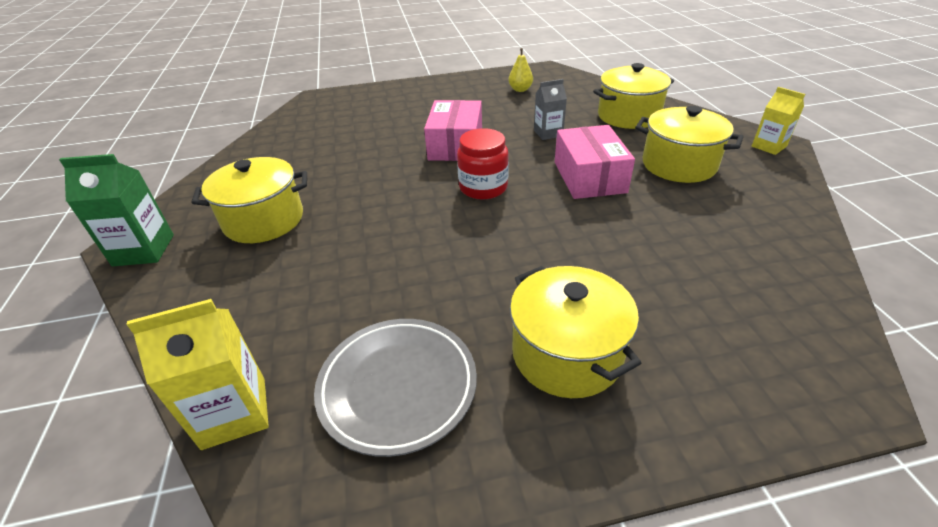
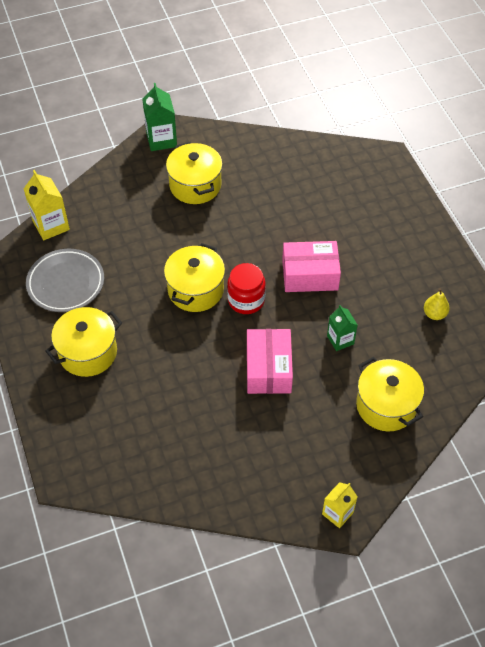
camera: 80 degrees right, 15 degrees up
grey carton [534,79,567,140] -> green carton [327,305,358,351]
pink box [555,125,635,199] -> pink box turned 75 degrees counterclockwise [247,329,293,394]
yellow pot [635,106,743,183] -> yellow pot moved to [164,243,225,312]

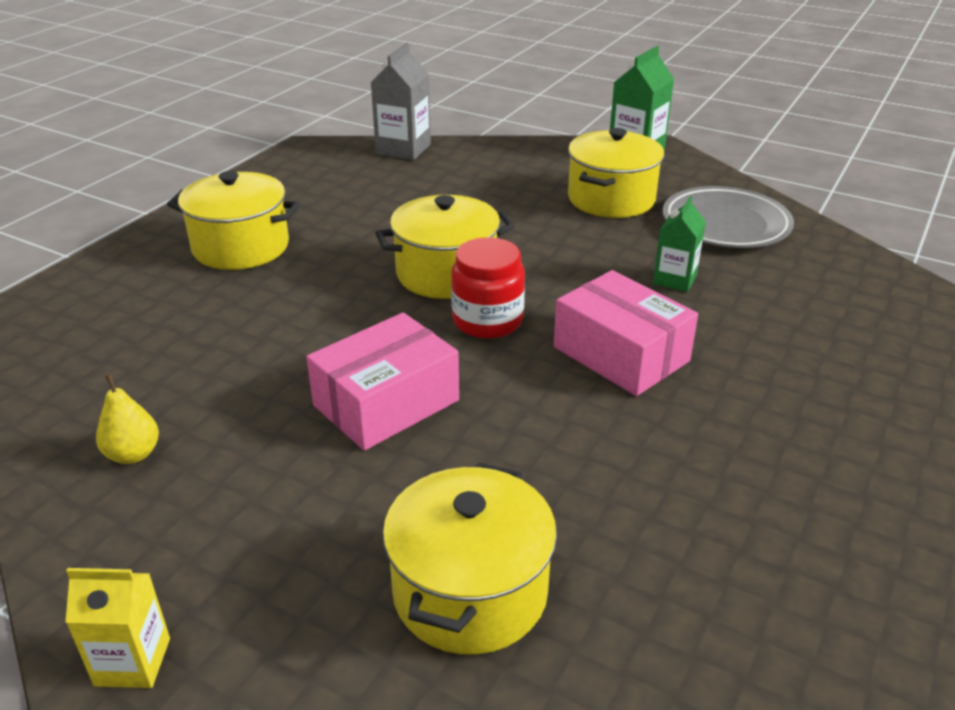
camera: 50 degrees right, 20 degrees down
yellow carton [24,170,70,240] -> grey carton [371,43,431,160]
grey plate [26,249,104,312] -> grey plate moved to [663,186,794,248]
green carton [327,305,358,351] -> green carton moved to [653,196,706,292]
yellow pear [424,288,450,320] -> yellow pear moved to [96,374,159,464]

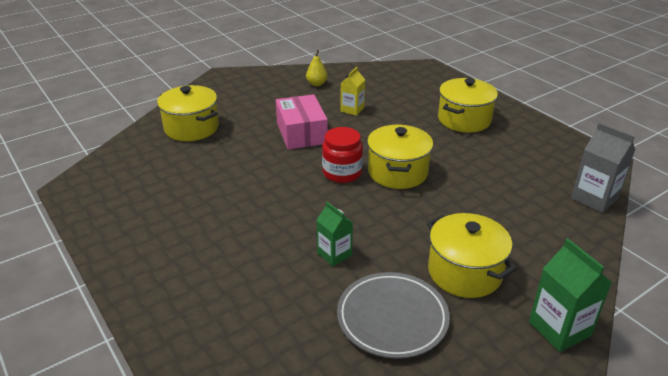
camera: 115 degrees right, 0 degrees up
yellow carton [65,568,170,688] -> yellow carton moved to [340,67,365,116]
pink box [554,270,698,396] -> none

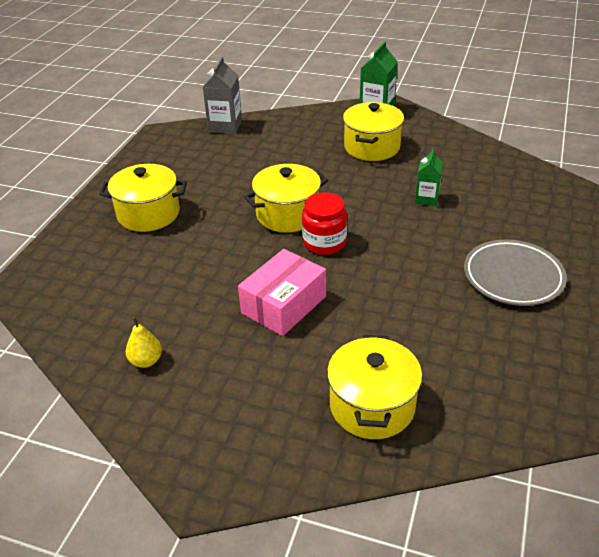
camera: 125 degrees left, 5 degrees up
grey plate [337,272,450,359] -> grey plate moved to [464,239,567,306]
yellow carton [340,67,365,116] -> none

